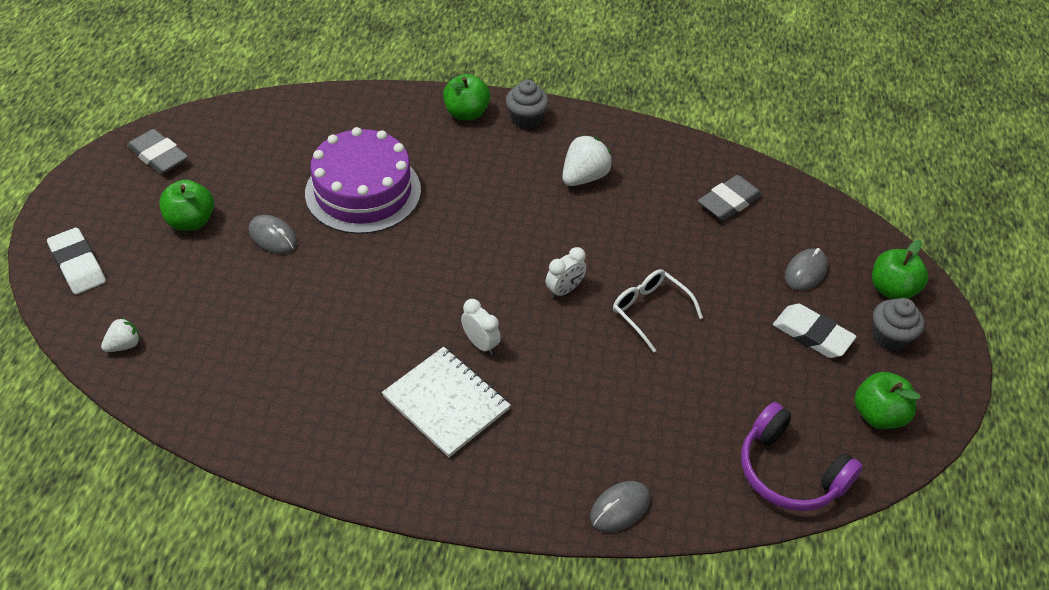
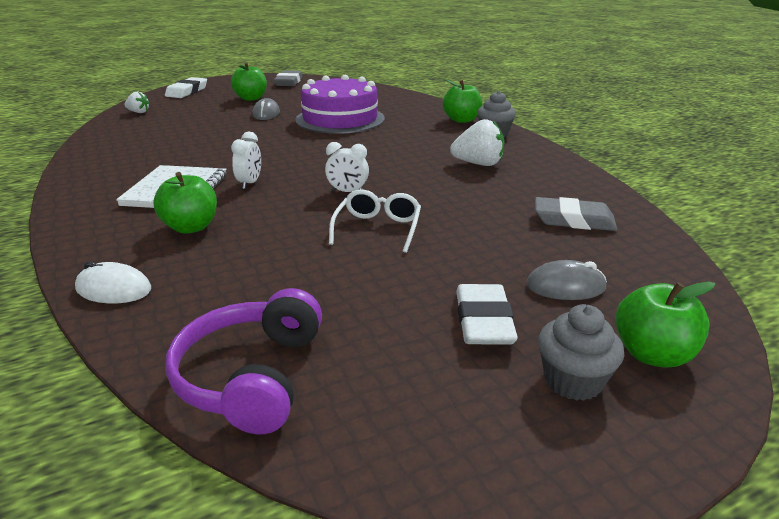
camera: 55 degrees right, 20 degrees down
grey mouse [590,481,650,532] -> white mouse [75,261,151,303]
green apple [855,372,921,429] -> green apple moved to [153,172,217,234]

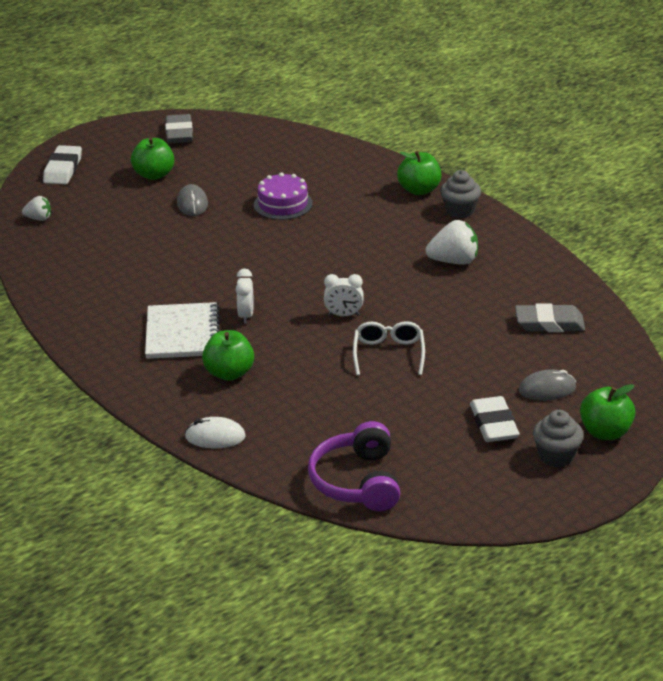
camera: 10 degrees left, 5 degrees up
purple cake [296,75,385,134] -> purple cake [254,172,313,220], size x0.58

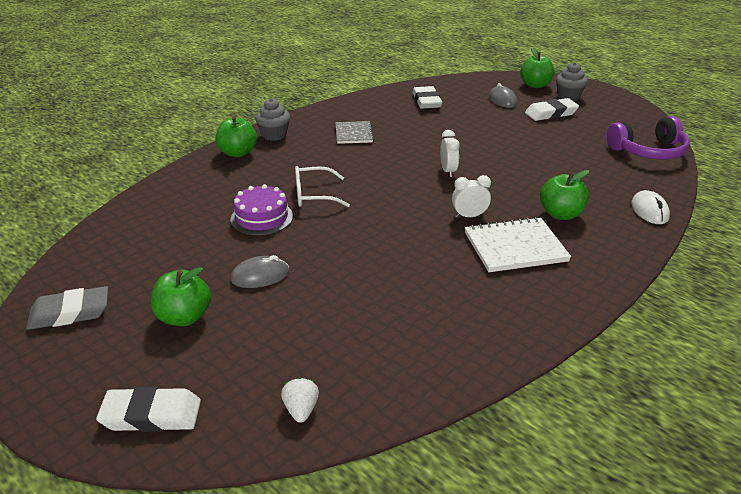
camera: 100 degrees left, 0 degrees up
white glasses [353,321,425,375] -> white glasses moved to [295,166,350,207]
white strawberry [426,220,478,265] -> grey notebook [335,121,374,144]
grey eraser [515,303,585,332] -> white eraser [412,86,442,109]

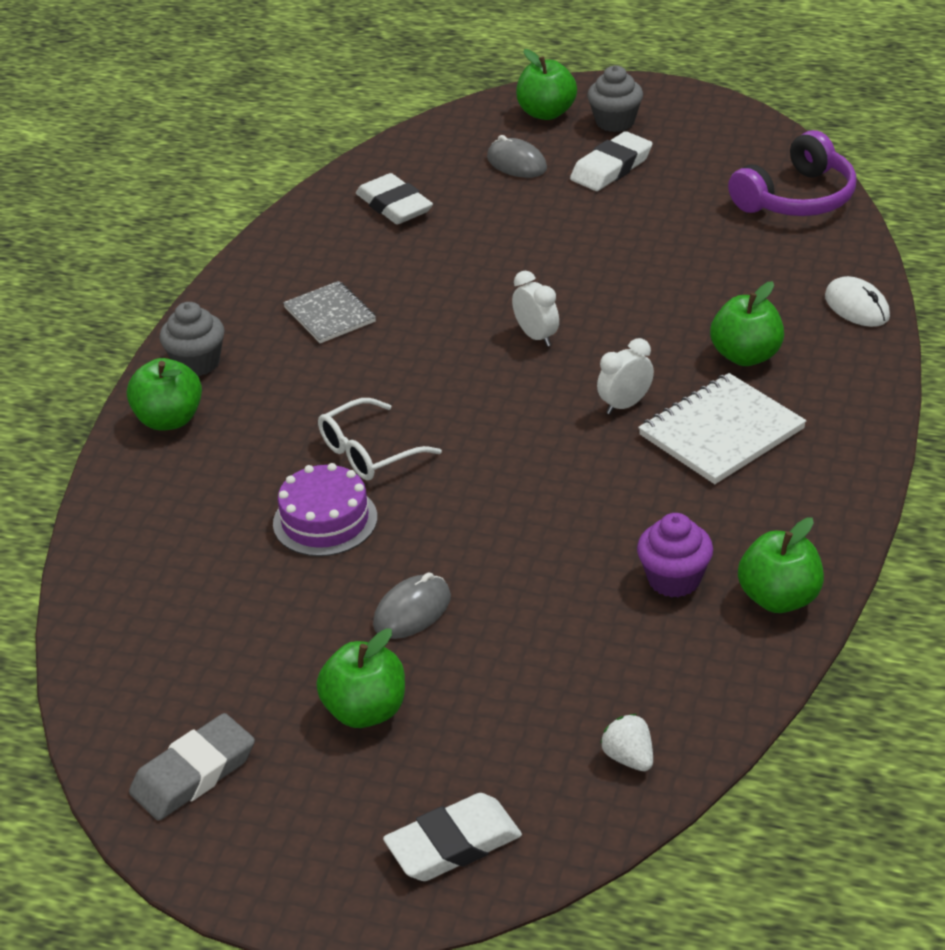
camera: 25 degrees left, 5 degrees up
none -> purple cupcake [637,513,713,598]
none -> green apple [738,518,824,613]

